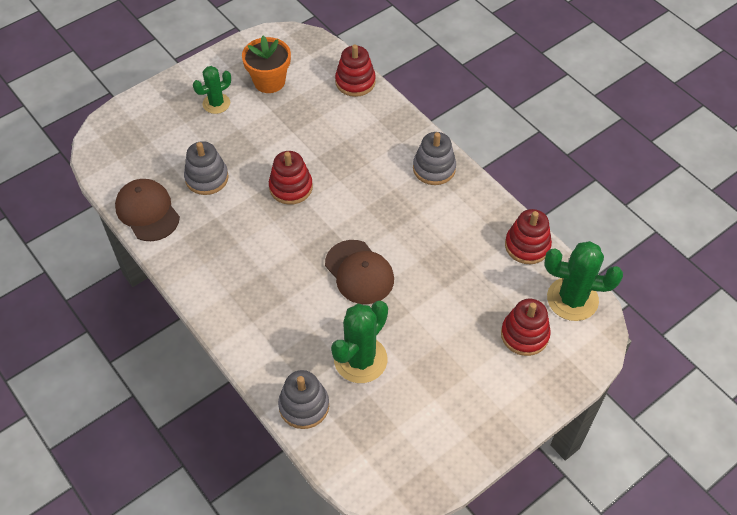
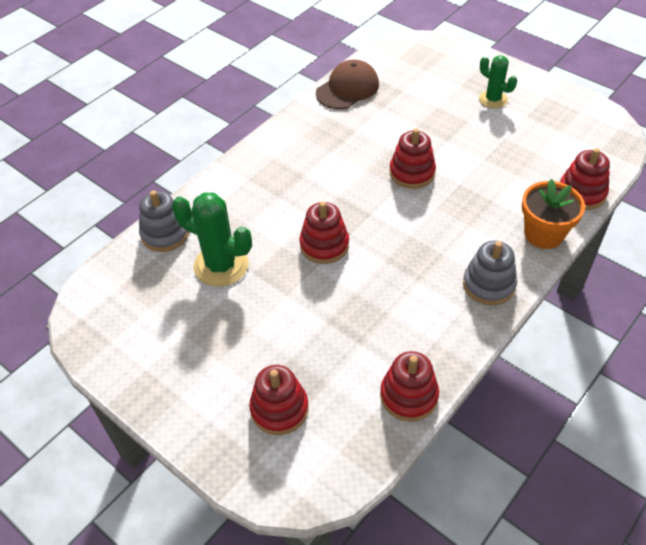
camera: 80 degrees right, 5 degrees down
grey stacking toy [184,141,229,195] -> none
orange flower pot [242,36,291,93] -> orange flower pot moved to [522,179,585,249]
brown cap [325,240,394,304] -> red stacking toy [299,202,349,264]
green cactus [544,241,623,321] -> none

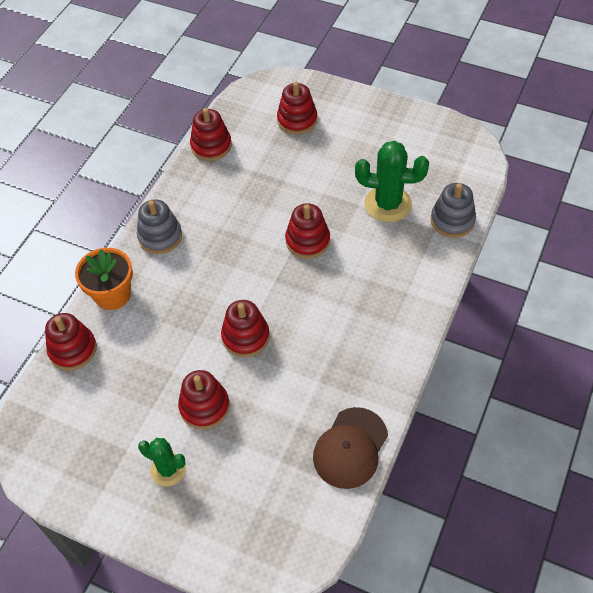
camera: 165 degrees right, 5 degrees up
none -> red stacking toy [178,370,230,429]

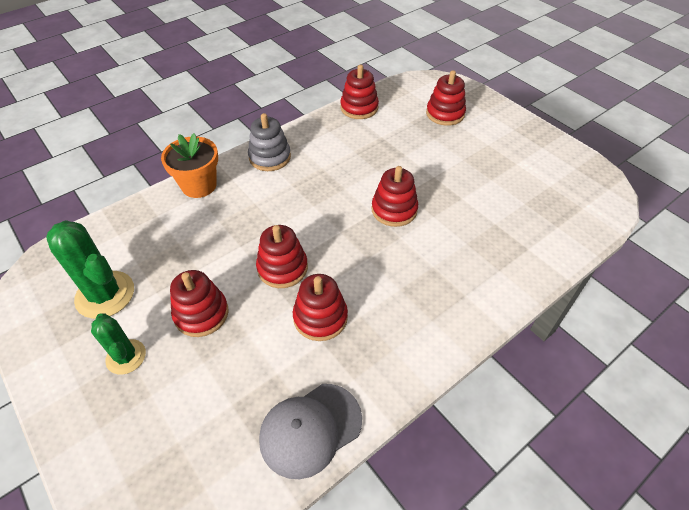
camera: 25 degrees right, 5 degrees down
red stacking toy [45,313,97,370] -> red stacking toy moved to [293,274,348,341]
brown cap [313,407,388,489] -> grey cap [259,384,362,479]
green cactus [355,141,429,222] -> green cactus moved to [46,220,134,319]
grey stacking toy [431,183,476,238] -> none

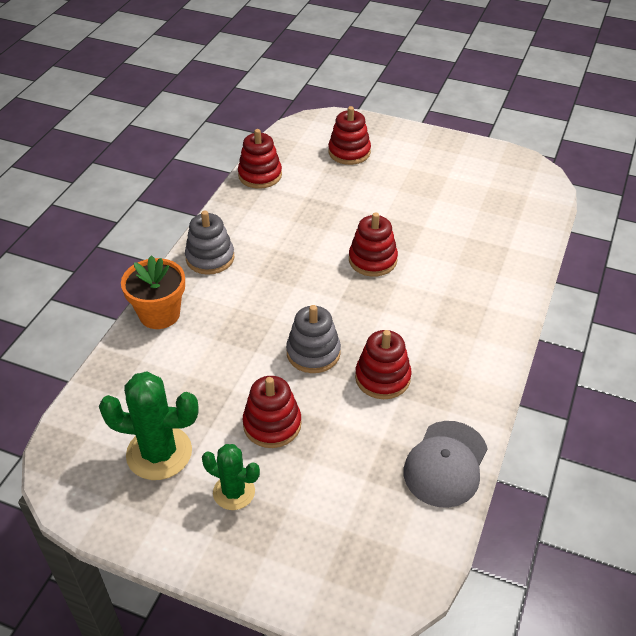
camera: 30 degrees left, 5 degrees down
red stacking toy [256,225,308,288] -> grey stacking toy [286,305,341,373]

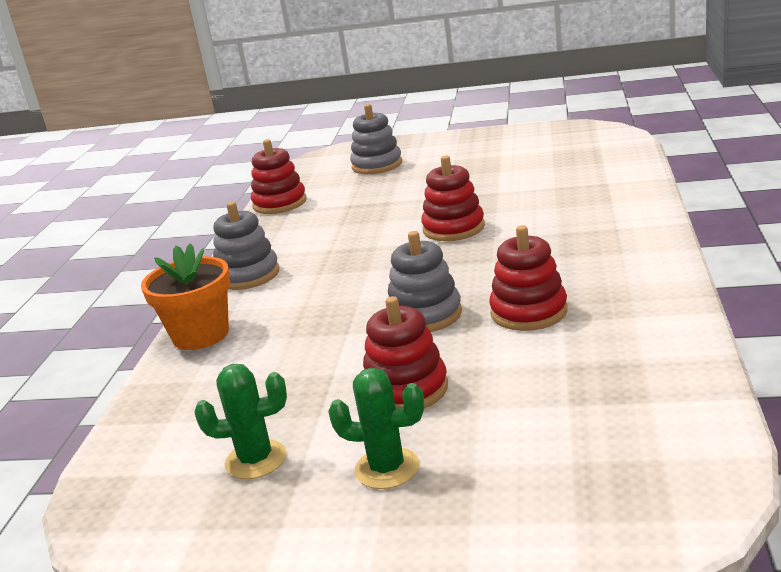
camera: 10 degrees left, 20 degrees down
green cactus [99,371,199,480] -> green cactus [195,364,287,479], size x0.62
red stacking toy [328,106,371,165] -> grey stacking toy [350,104,402,174]
grey cap [403,421,488,508] -> none

